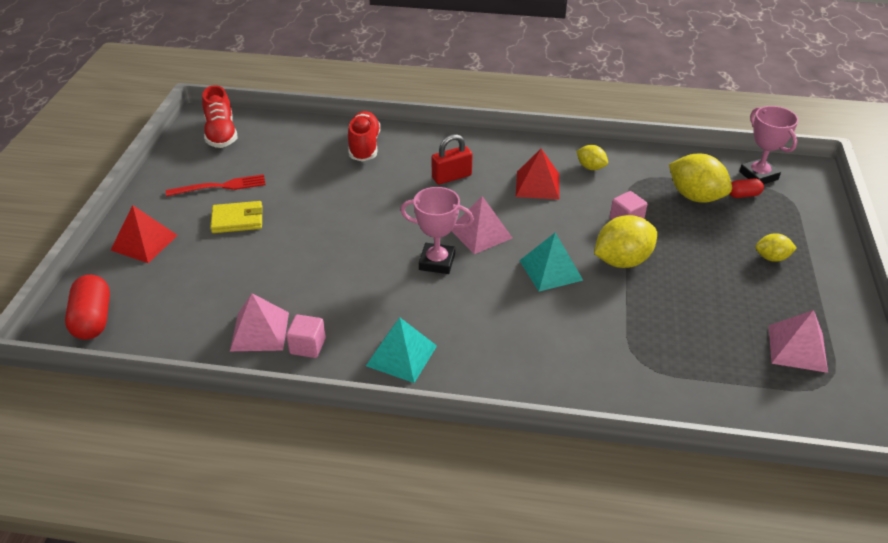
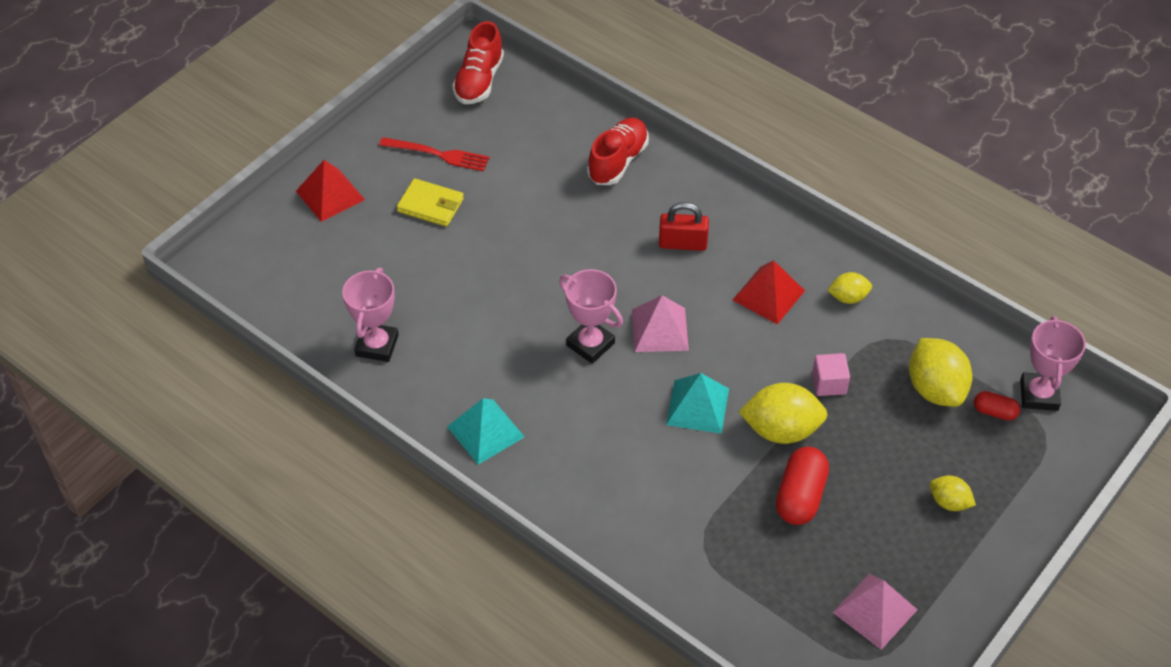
camera: 30 degrees right, 10 degrees up
red capsule [65,275,110,340] -> red capsule moved to [776,447,829,525]
pink pyramid [230,293,289,351] -> pink trophy [342,268,399,362]
pink cube [286,314,326,358] -> none
yellow lemon [576,145,608,170] -> yellow lemon turned 75 degrees counterclockwise [827,272,872,304]

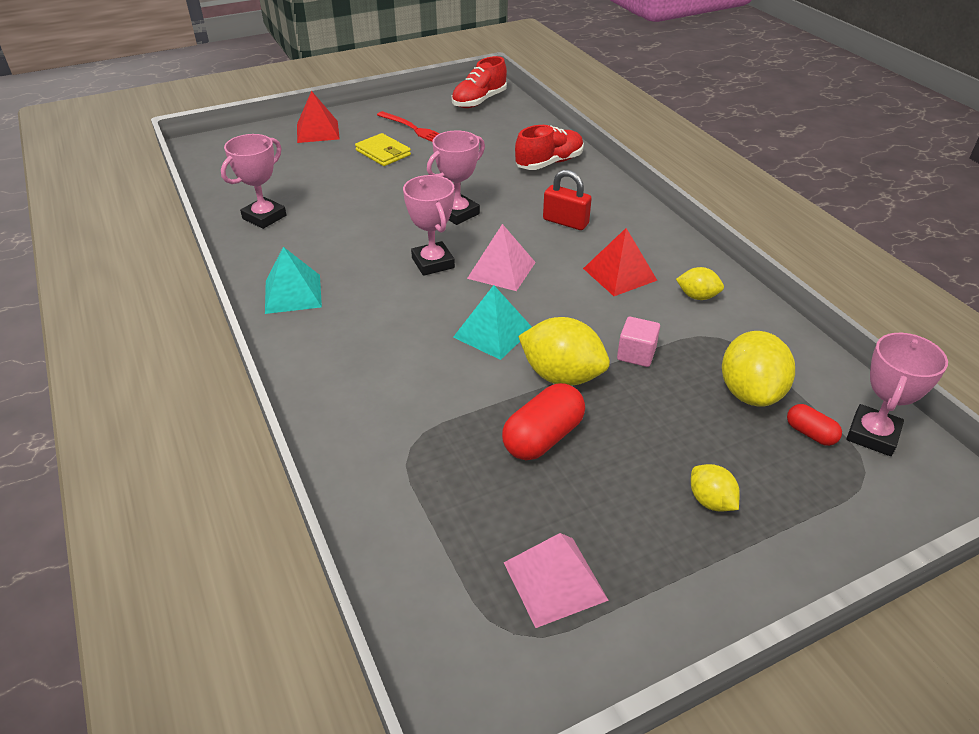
camera: 25 degrees right, 10 degrees down
none -> pink trophy [427,130,485,225]

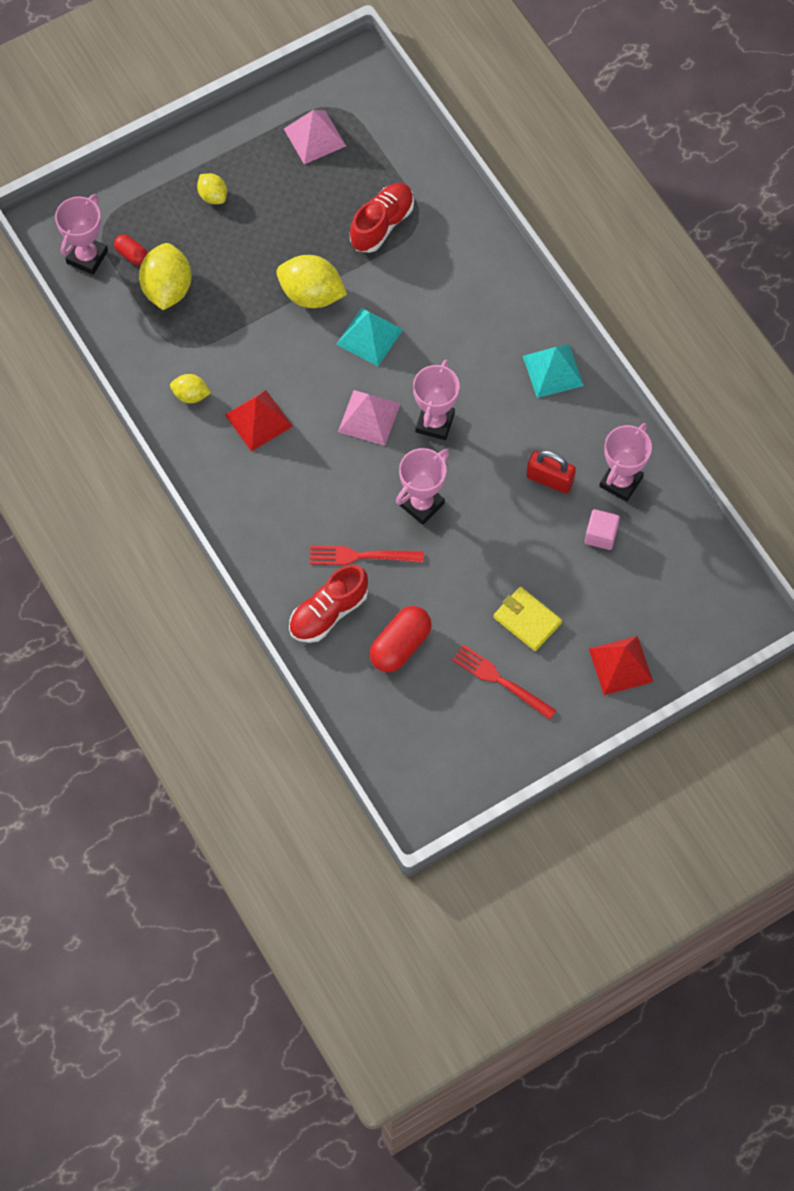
camera: 175 degrees right, 25 degrees up
pink trophy [403,175,455,276] -> pink trophy turned 45 degrees clockwise [413,360,460,440]
red shoe [452,56,507,108] -> red shoe moved to [350,183,414,253]
red capsule [502,383,585,460] -> red capsule moved to [369,606,432,672]
red padlock [543,170,592,230] -> red padlock moved to [526,450,576,494]
pink cube [617,317,660,367] -> pink cube moved to [585,509,620,550]
none -> red fork [310,546,424,565]

